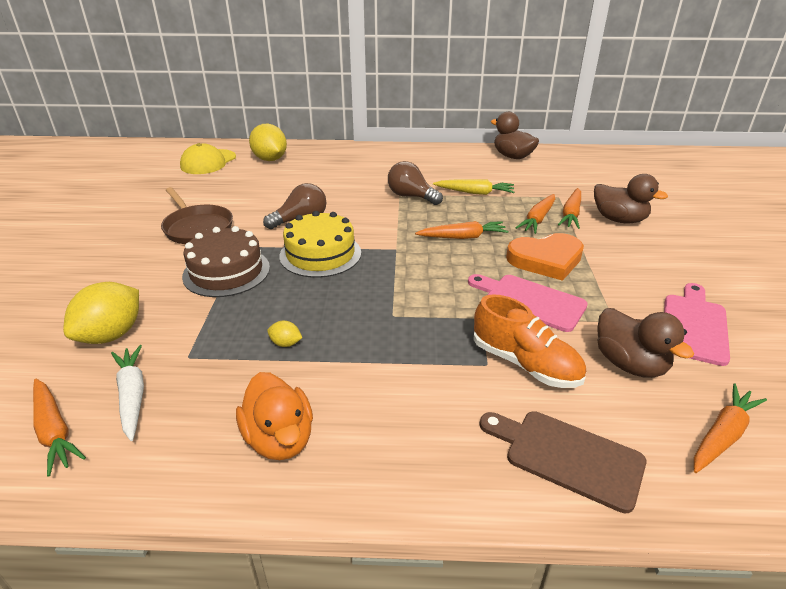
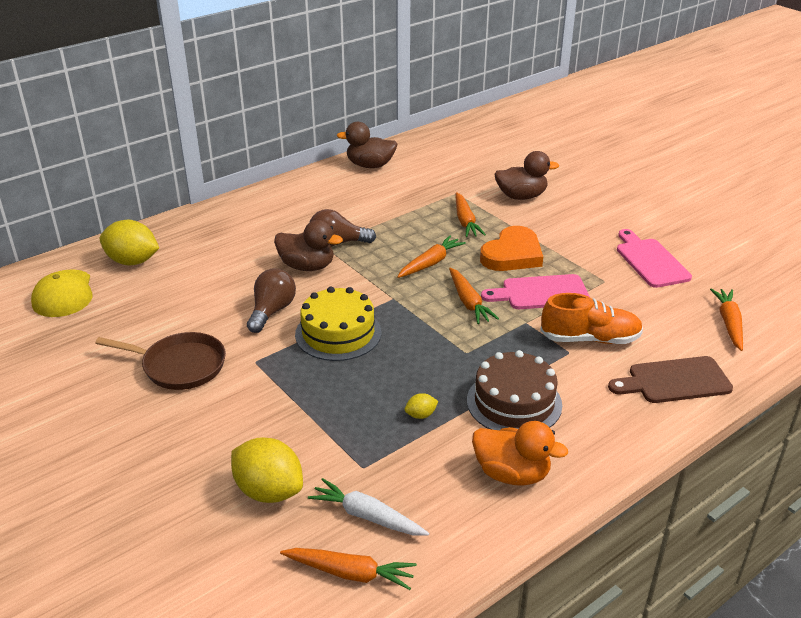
camera: 40 degrees left, 0 degrees up
yellow lemon [63,282,139,344] -> yellow lemon turned 45 degrees counterclockwise [231,437,303,503]
brown cake [182,226,270,297] -> brown cake moved to [467,350,562,430]
yellow carrot [433,179,514,195] -> none
orange carrot [558,188,581,229] -> orange carrot moved to [449,268,499,324]
brown duck [597,308,694,378] -> brown duck moved to [274,220,343,271]

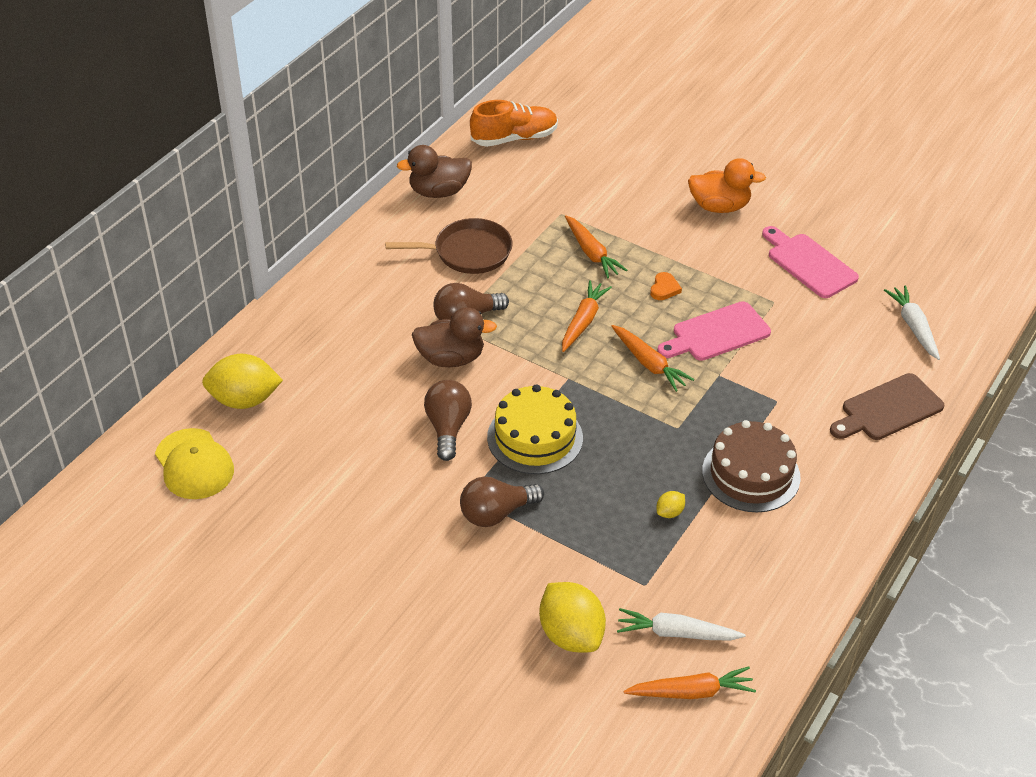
camera: 20 degrees left, 10 degrees up
brown pan [95,332,226,390] -> brown pan moved to [385,218,513,274]
yellow lemon [231,437,303,503] -> yellow lemon turned 45 degrees clockwise [539,582,606,653]
orange duck [472,421,568,486] -> orange duck moved to [688,158,766,213]
orange heart [480,226,543,271] -> orange heart [650,272,682,300], size x0.44
brown duck [494,151,559,200] -> none
orange shoe [540,293,643,344] -> orange shoe moved to [470,100,558,147]
orange carrot [710,288,743,351] -> white carrot [884,285,940,360]
none -> brown light bulb [460,477,544,527]

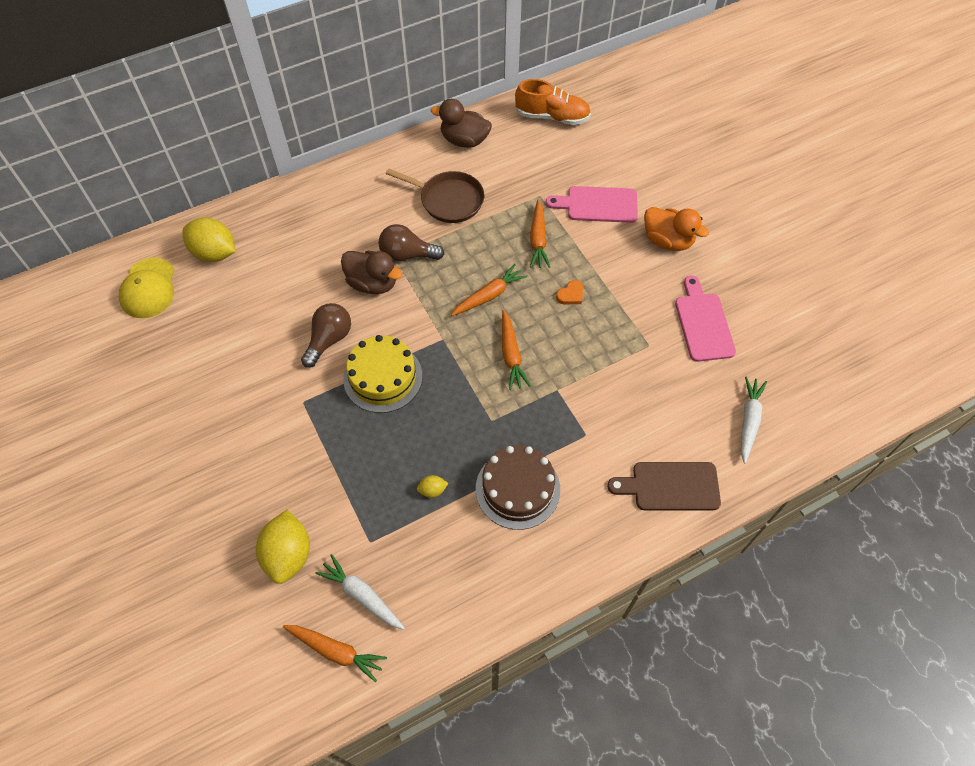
camera: 30 degrees right, 15 degrees up
brown light bulb [460,477,544,527] -> none
pink cutting board [657,301,771,361] -> pink cutting board moved to [546,186,638,223]

